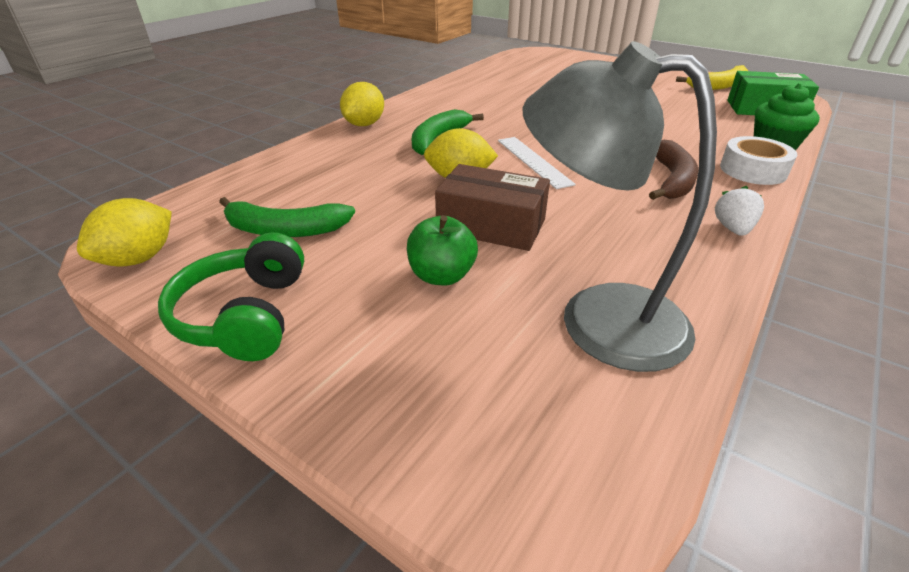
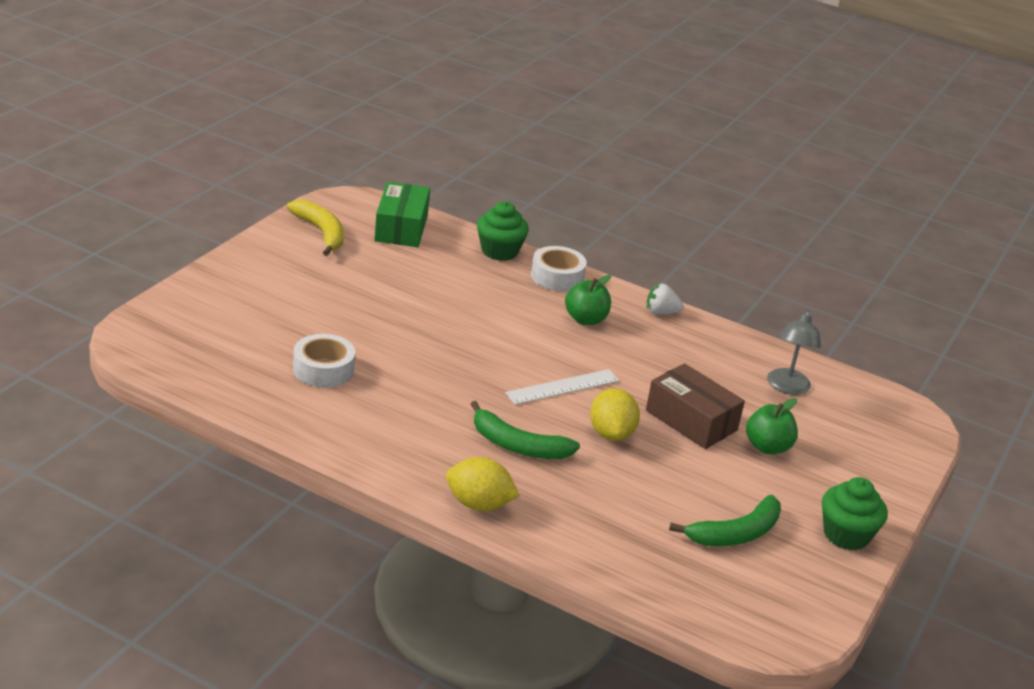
camera: 100 degrees left, 5 degrees down
yellow lemon [77,198,172,267] -> none
green headphones [158,232,304,361] -> green cupcake [822,477,888,550]
green banana [219,197,355,237] -> green banana turned 60 degrees clockwise [669,495,781,547]
brown box [435,164,550,251] -> brown box turned 60 degrees counterclockwise [646,363,745,449]
grey lamp [522,41,717,372] -> grey lamp [767,309,821,395], size x0.57
brown banana [649,140,698,200] -> green apple [565,275,611,325]
none -> white tape [293,334,355,388]

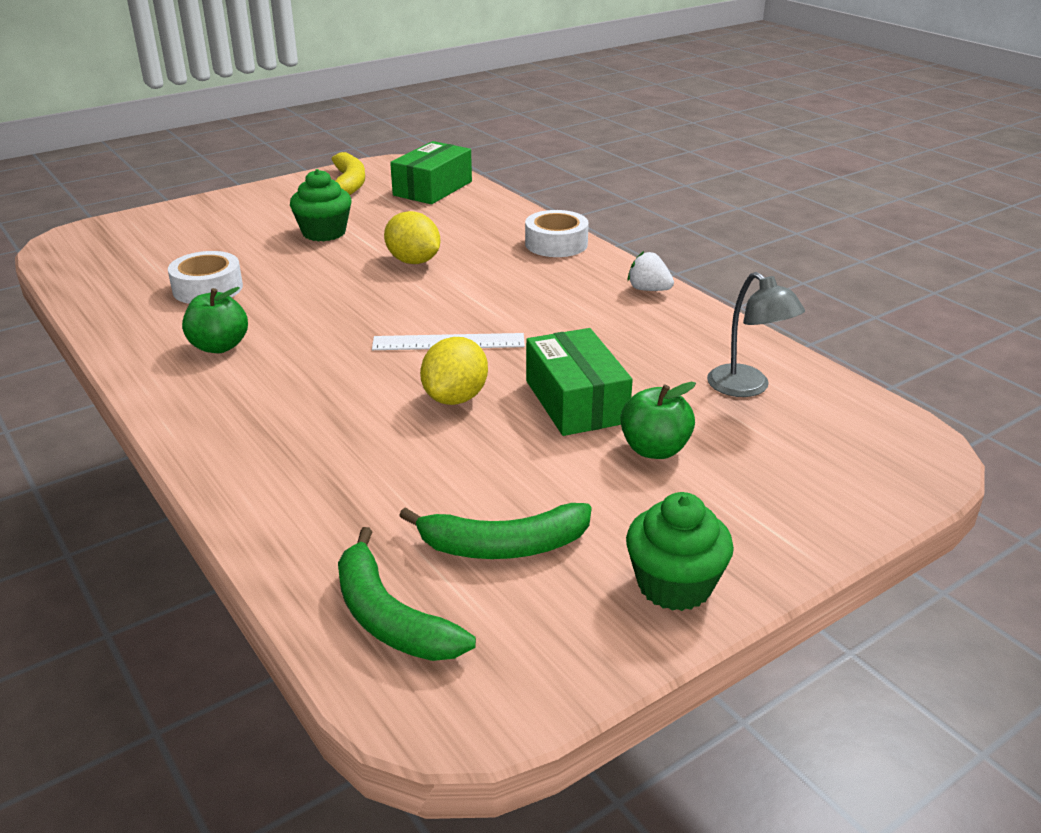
camera: 30 degrees right, 0 degrees up
yellow lemon [446,457,519,511] -> yellow lemon moved to [384,211,440,264]
green banana [471,401,580,459] -> green banana moved to [338,527,476,661]
green cupcake [477,201,529,261] -> green cupcake moved to [290,169,351,241]
green apple [565,275,611,325] -> green apple moved to [182,287,248,353]
brown box [646,363,745,449] -> green box [526,328,633,436]
grey lamp [767,309,821,395] -> grey lamp turned 75 degrees counterclockwise [707,272,805,397]

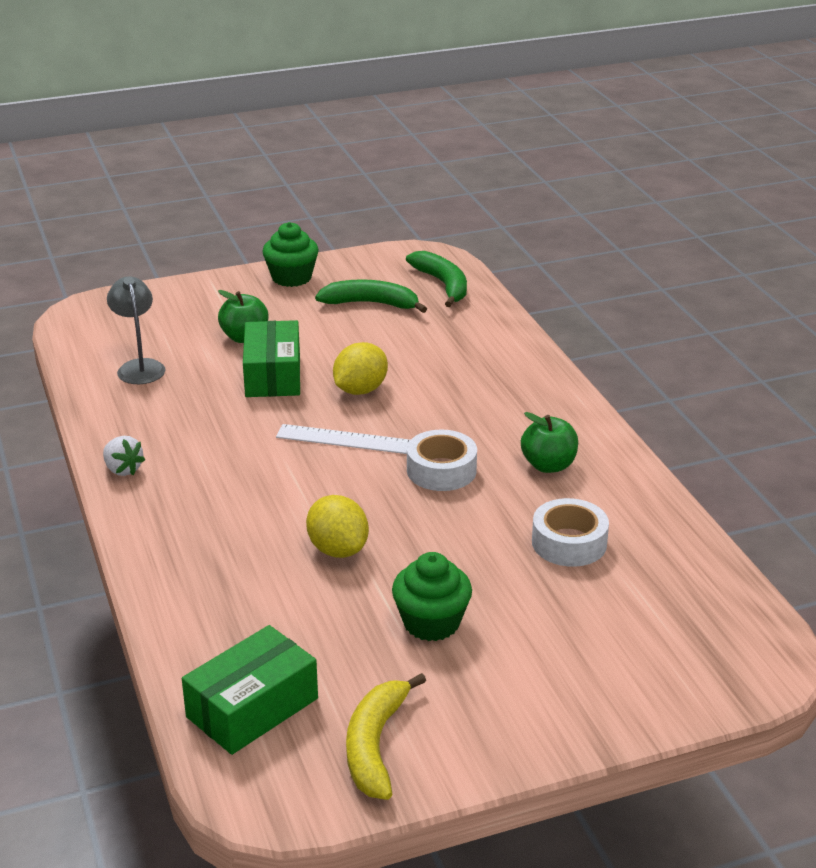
camera: 165 degrees left, 0 degrees up
white tape [525,210,589,257] -> white tape moved to [407,430,477,491]

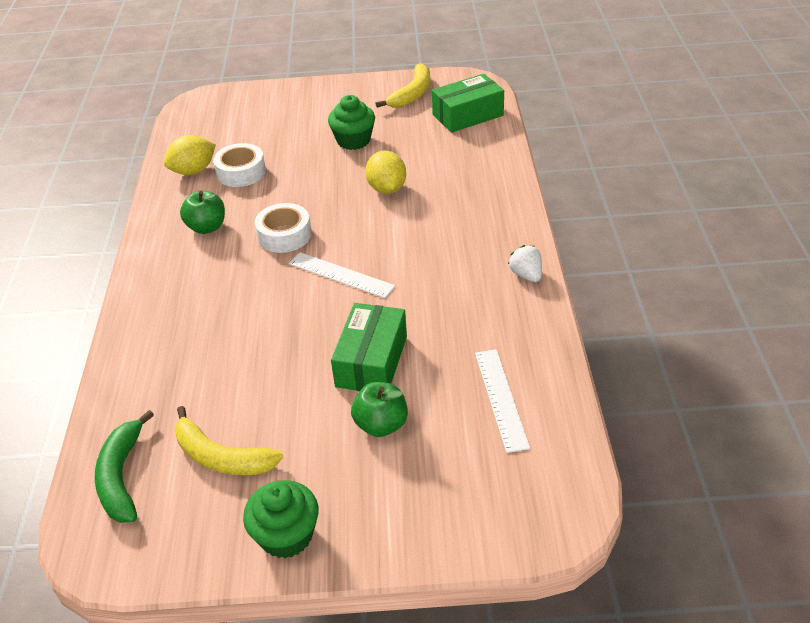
camera: 160 degrees left, 10 degrees up
grey lamp [107,276,166,384] -> white ruler [475,349,530,453]
green banana [315,279,427,313] -> yellow banana [175,406,284,475]
yellow lemon [333,342,388,395] -> yellow lemon moved to [164,135,216,175]

